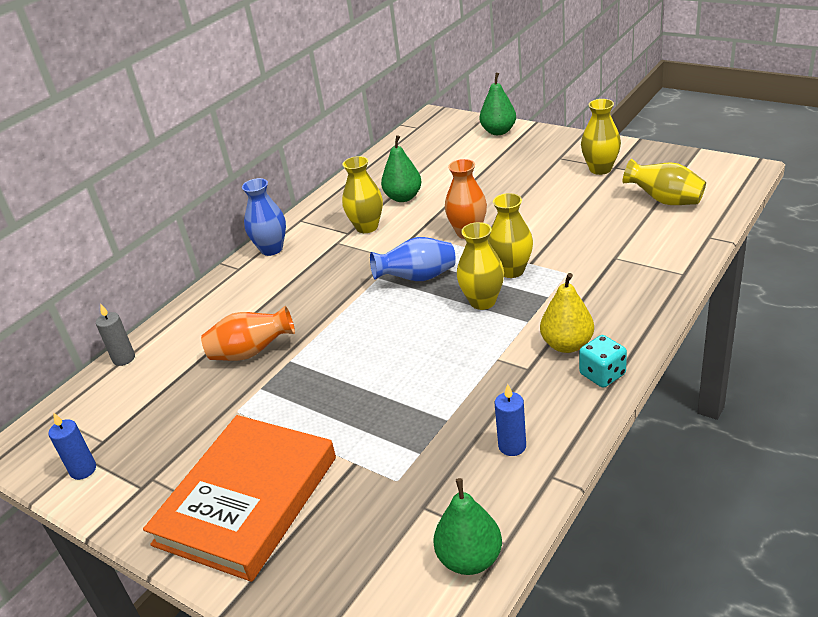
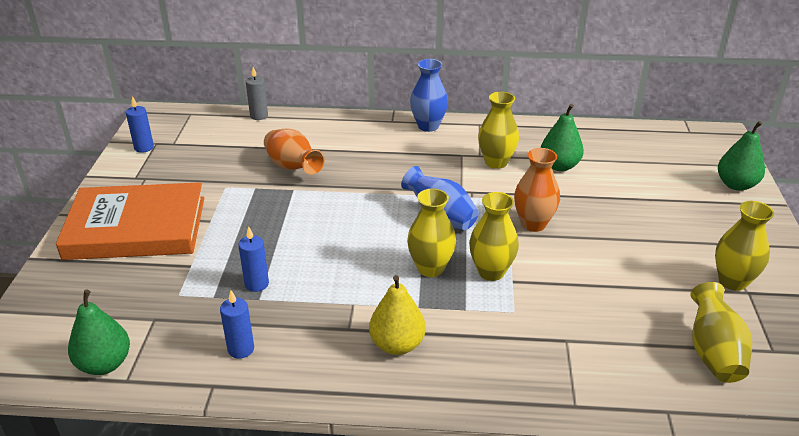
camera: 55 degrees right, 0 degrees up
turquoise dice [579,335,627,388] -> none
none -> blue candle [238,226,269,292]

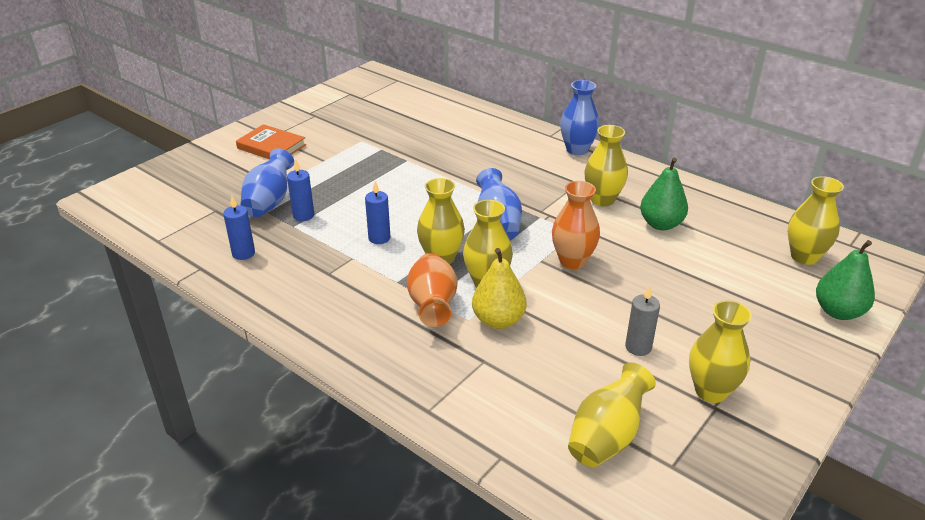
camera: 35 degrees right, 0 degrees up
orange book [56,182,204,260] -> orange book [236,124,306,159], size x0.52
green pear [68,290,130,375] -> none
blue candle [126,96,154,153] -> blue candle moved to [365,181,391,244]
grey candle [246,67,268,120] -> grey candle moved to [625,285,660,356]
orange vase [264,128,324,175] -> orange vase moved to [407,253,457,327]
yellow pear [369,275,426,355] -> yellow pear moved to [472,248,526,329]
none -> blue vase [240,148,294,217]
none -> yellow vase [788,176,844,265]

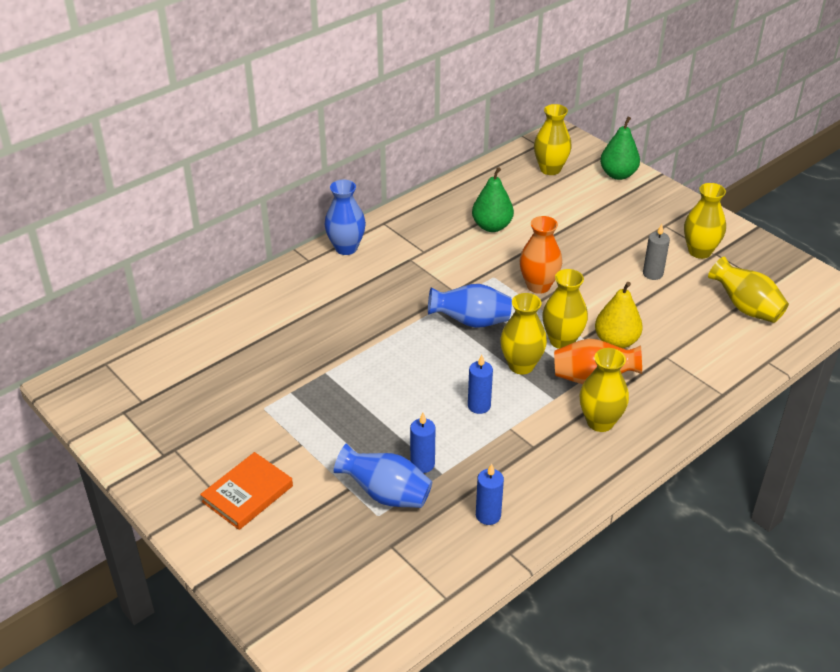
camera: 80 degrees left, 5 degrees up
yellow vase [584,125,628,206] -> yellow vase moved to [579,348,629,432]

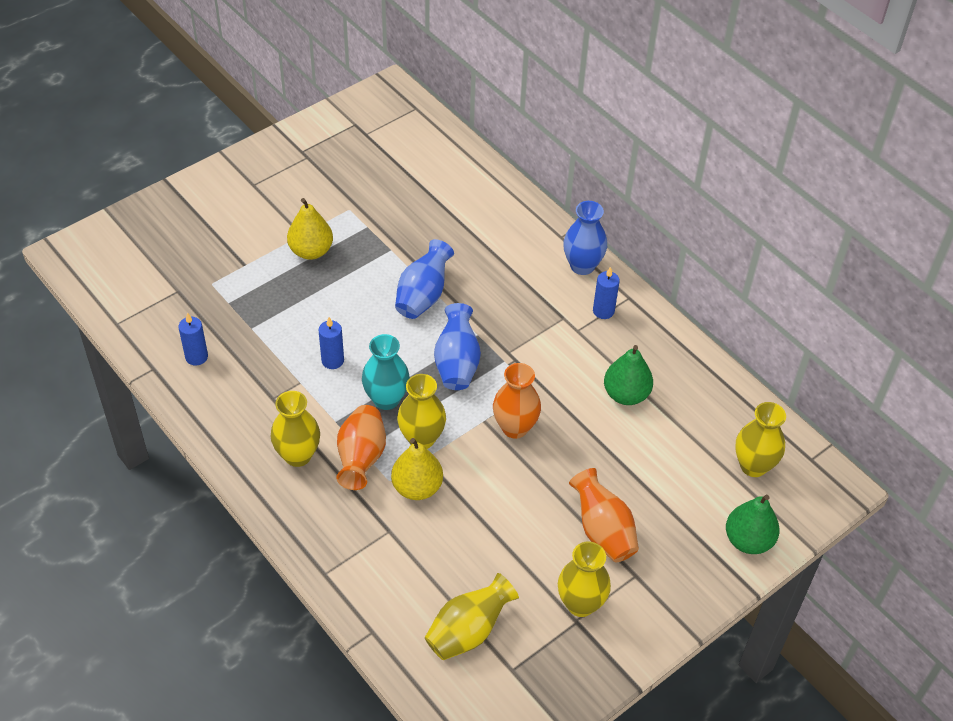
camera: 90 degrees right, 10 degrees up
orange book [200,452,293,530] -> none
blue vase [334,443,432,508] -> blue vase moved to [395,239,454,319]
blue candle [410,413,435,473] -> blue candle moved to [593,267,620,319]
yellow vase [500,293,547,374] -> turquoise vase [362,334,410,410]
grey candle [643,224,670,280] -> none
none -> yellow pear [287,198,333,260]
none -> orange vase [569,468,639,562]

